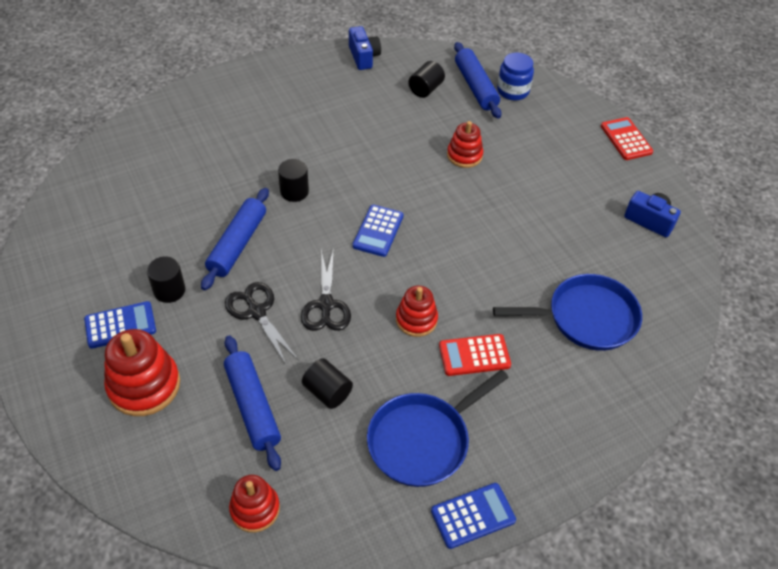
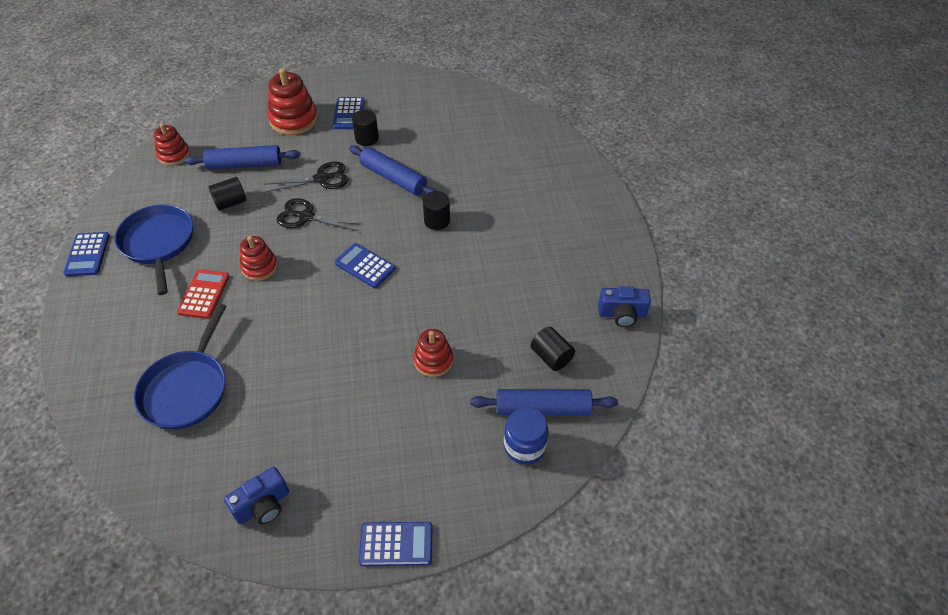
camera: 110 degrees right, 0 degrees up
red calculator [601,117,653,160] -> blue calculator [359,522,432,566]

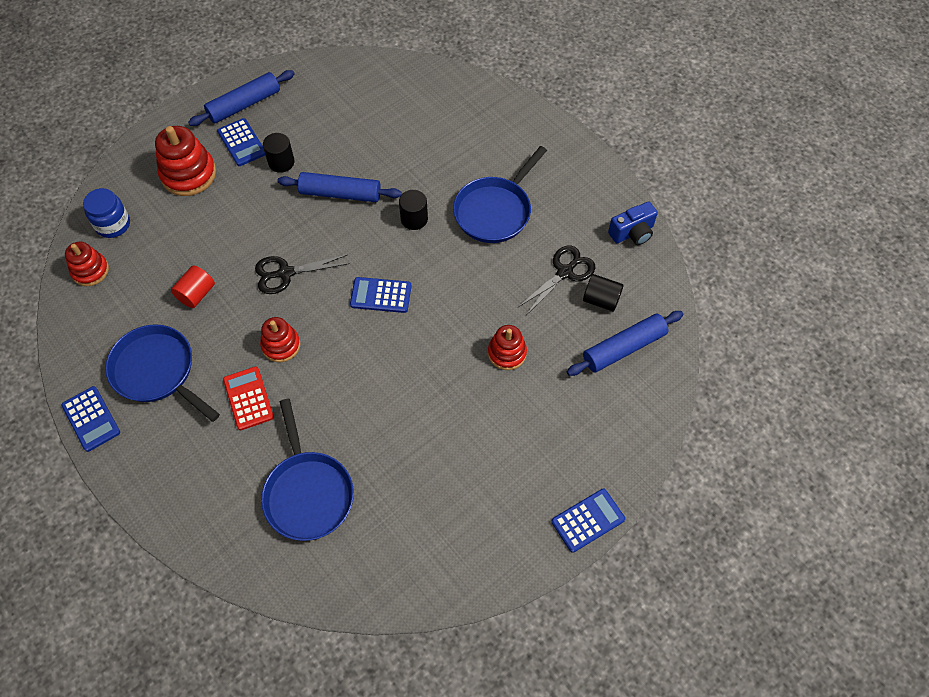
camera: 30 degrees left, 10 degrees up
blue rolling pin [184,145,301,170] -> blue rolling pin moved to [188,70,295,126]
black cylinder [209,177,247,210] -> red cylinder [171,265,215,308]
blue camera [224,467,289,525] -> none
black scissors [264,161,349,192] -> black scissors moved to [517,246,595,315]
blue jar [504,407,549,464] -> blue jar moved to [83,188,130,238]
none -> blue pan [453,146,547,243]

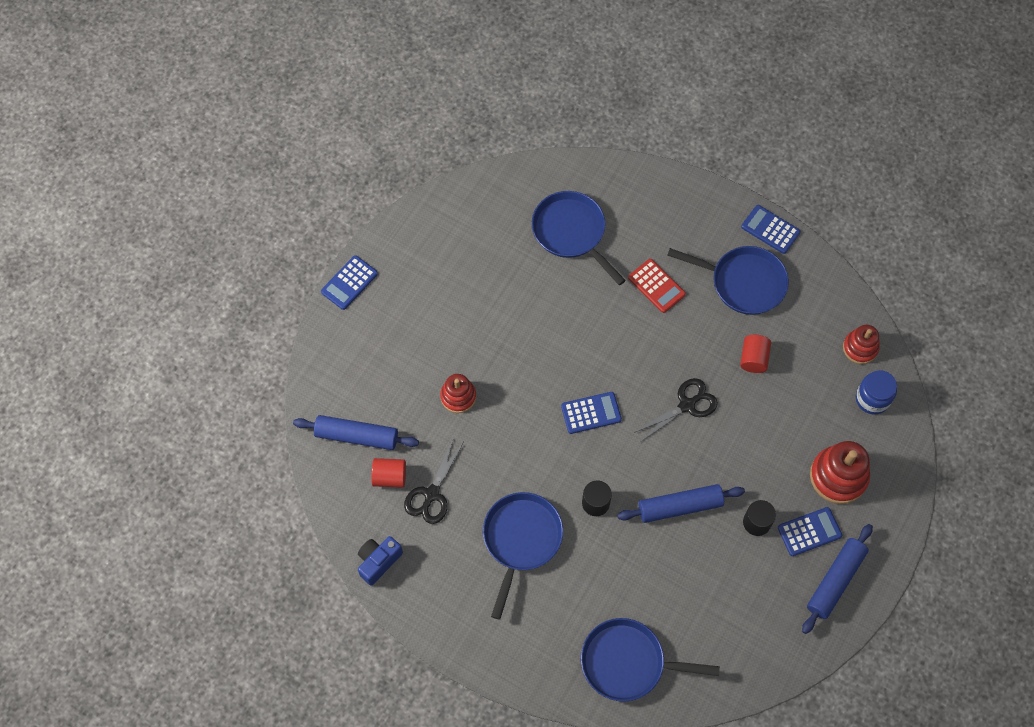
camera: 160 degrees right, 5 degrees up
blue calculator [217,118,265,166] -> blue calculator turned 120 degrees clockwise [778,507,842,556]
red stacking toy [260,317,300,362] -> none
blue rolling pin [567,311,683,376] -> blue rolling pin turned 60 degrees clockwise [293,415,419,450]
black cylinder [583,274,624,312] -> red cylinder [371,458,406,488]
none -> blue pan [581,618,720,702]

